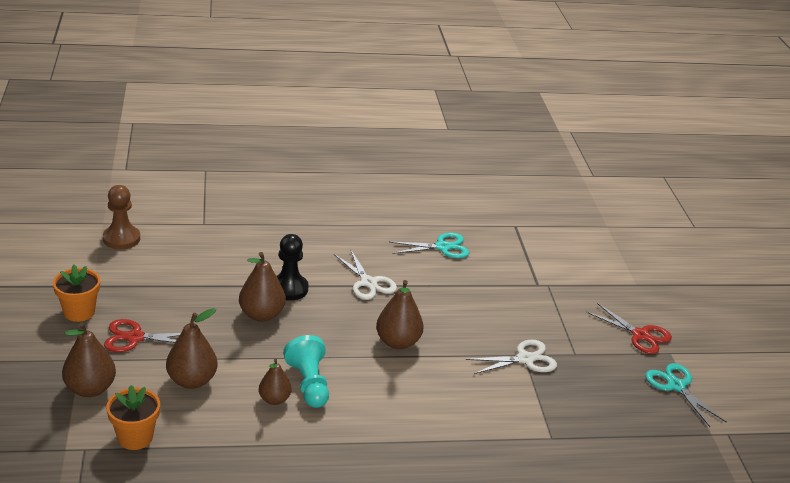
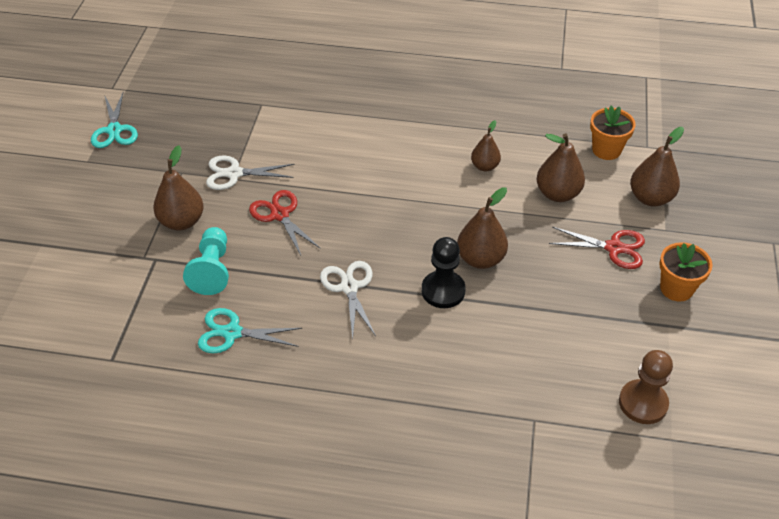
camera: 160 degrees left, 15 degrees up
turquoise pawn [283,335,329,408] -> turquoise pawn moved to [183,227,229,295]
brown pear [376,280,424,349] -> brown pear moved to [153,145,204,230]
red scissors [586,303,672,354] -> red scissors moved to [249,190,321,255]

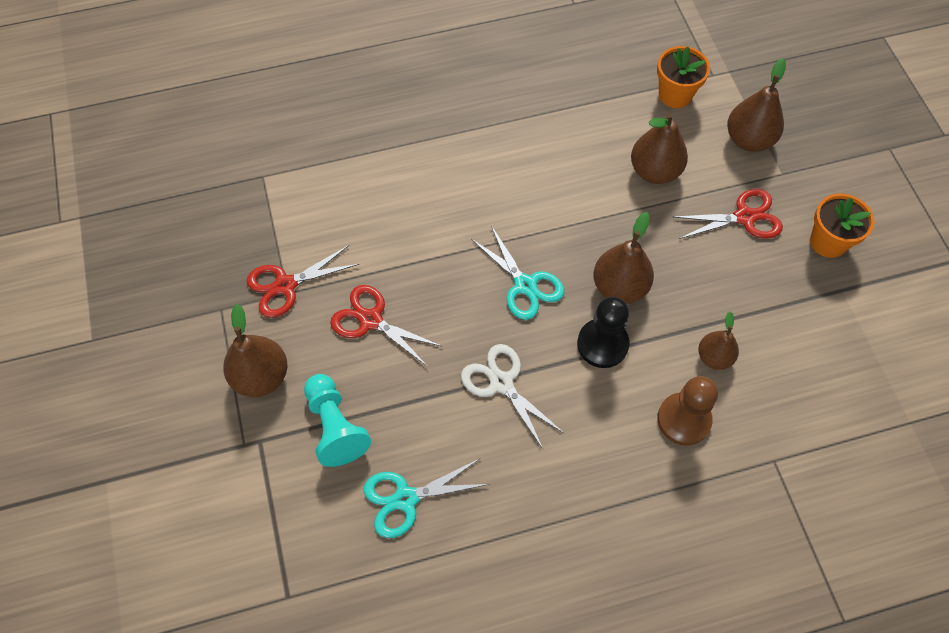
camera: 25 degrees left, 15 degrees up
turquoise scissors [91,93,138,148] -> turquoise scissors moved to [471,225,564,320]
white scissors [206,156,295,190] -> red scissors [247,245,359,318]
brown pear [471,120,501,171] -> brown pear moved to [698,311,739,370]
brown pawn [619,350,673,424] -> brown pawn moved to [657,376,718,446]

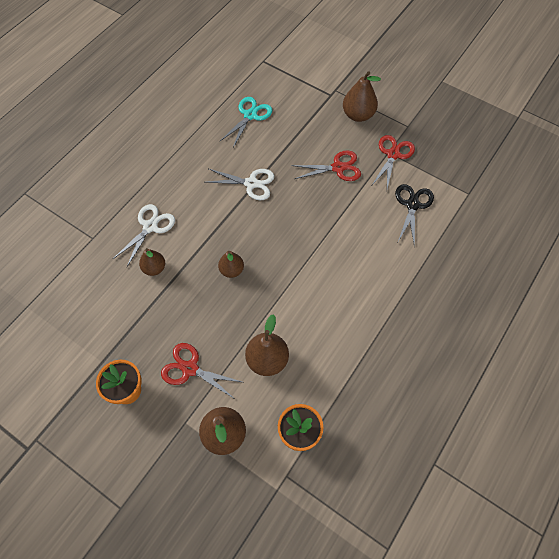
camera: 140 degrees right, 0 degrees up
turquoise pawn [304,374,371,467] -> none
turquoise scissors [471,225,564,320] -> none
black pawn [577,297,629,368] -> none
brown pear [593,212,654,304] -> brown pear [218,251,244,278], size x0.64
brown pawn [657,376,718,446] -> white scissors [113,204,175,267]
red scissors [673,189,783,239] -> red scissors turned 75 degrees clockwise [161,343,242,400]
none -> black scissors [395,184,434,247]

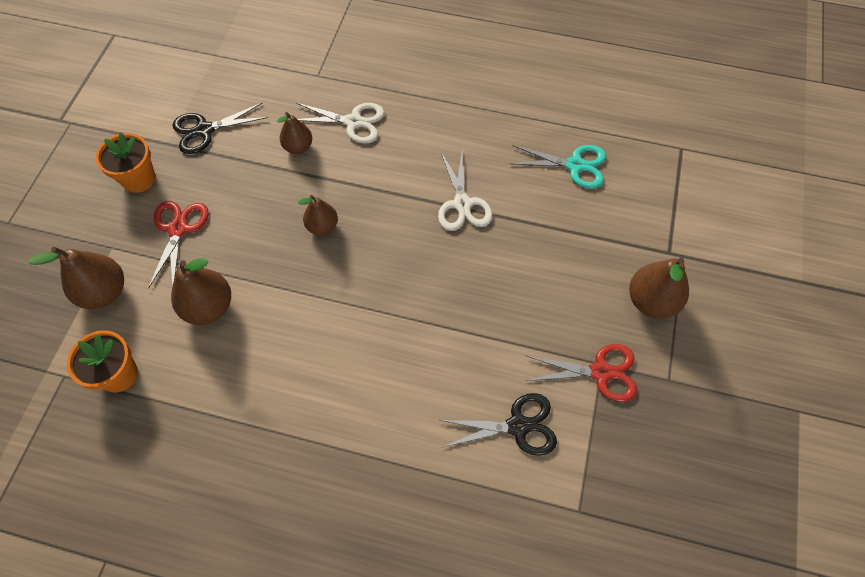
camera: 70 degrees right, 0 degrees up
red scissors [291,150,361,181] -> none
none -> black scissors [172,103,268,154]

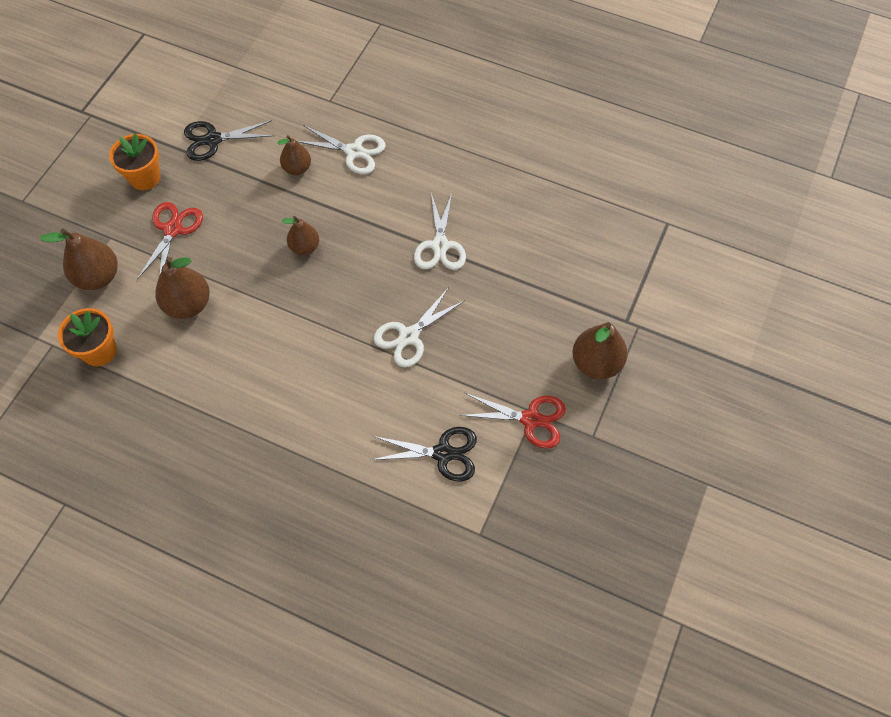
camera: 10 degrees right, 0 degrees up
turquoise scissors [509,145,606,189] -> none
none -> white scissors [373,287,465,367]

